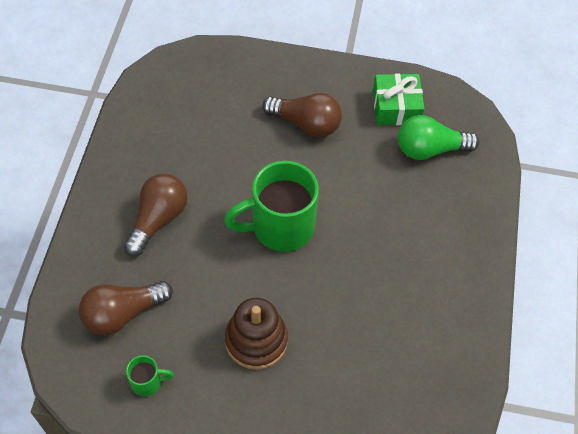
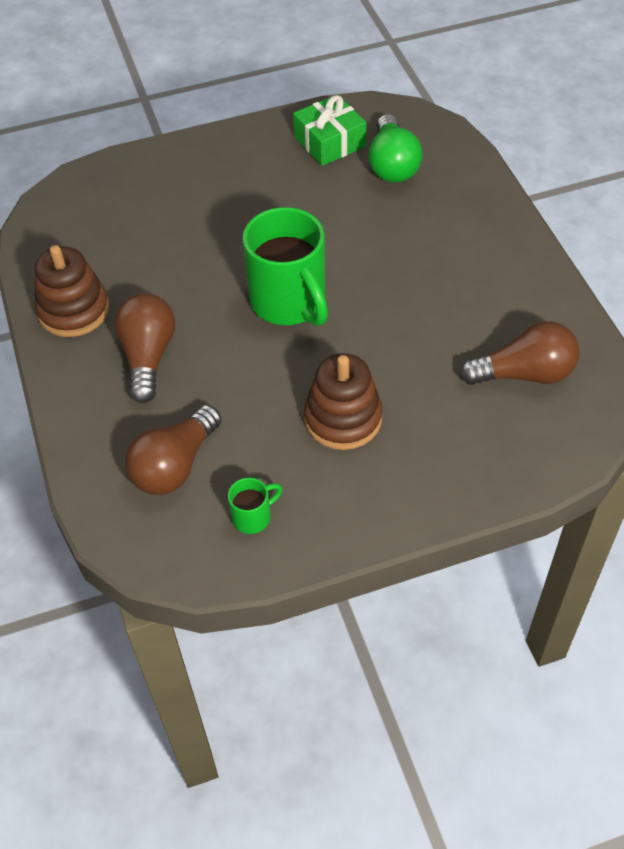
camera: 25 degrees left, 5 degrees down
green mug [224,161,319,252] -> green mug turned 75 degrees counterclockwise [243,207,328,326]
brown light bulb [262,93,342,137] -> brown light bulb moved to [459,321,580,385]
green light bulb [398,115,479,160] -> green light bulb turned 60 degrees counterclockwise [368,114,422,183]
none -> brown stacking toy [35,245,109,337]

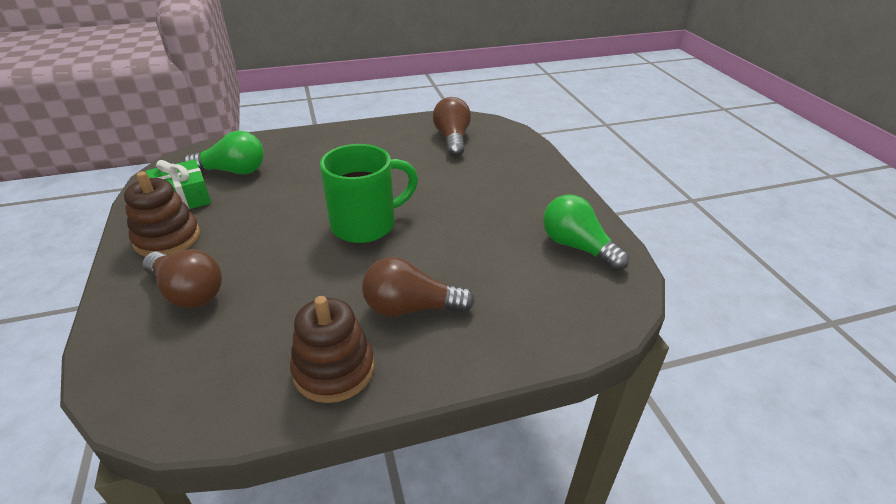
camera: 90 degrees left, 15 degrees down
brown light bulb [125,405,222,495] -> brown light bulb moved to [143,249,222,308]
green mug [228,478,282,534] -> green light bulb [543,195,629,271]
brown stacking toy [304,353,383,450] -> brown stacking toy moved to [124,171,200,256]

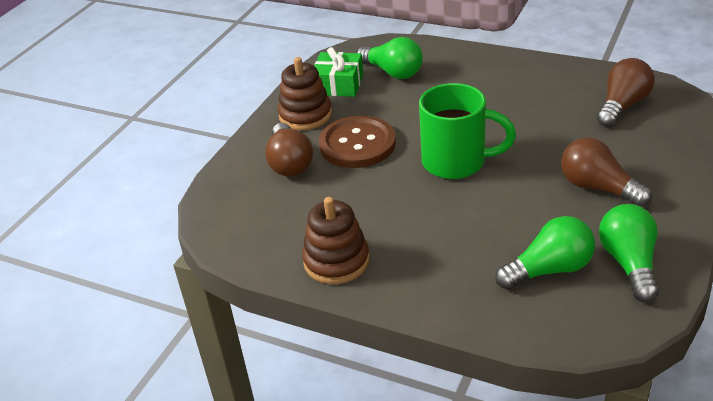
camera: 45 degrees right, 0 degrees up
brown light bulb [362,257,475,317] -> brown light bulb moved to [561,138,652,207]
none -> brown button [319,116,396,168]
none -> green light bulb [495,216,595,290]

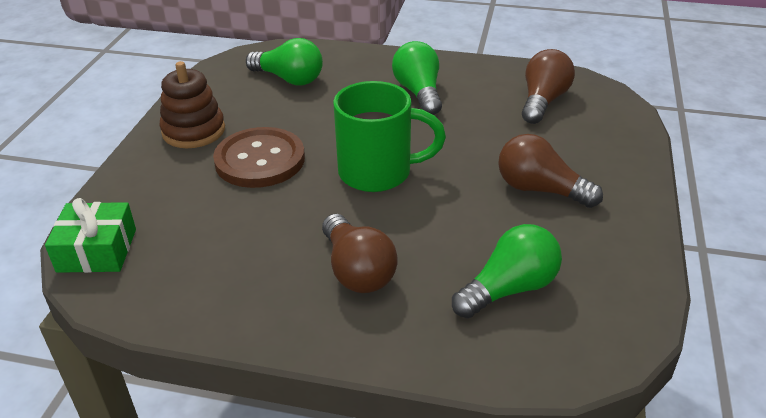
camera: 15 degrees left, 0 degrees up
brown light bulb [265,123,313,177] -> brown light bulb moved to [322,214,398,293]
brown stacking toy [302,197,370,284] -> none
green gift [315,47,363,97] -> green gift moved to [45,198,136,273]
green light bulb [599,204,659,302] -> green light bulb moved to [392,41,442,115]

